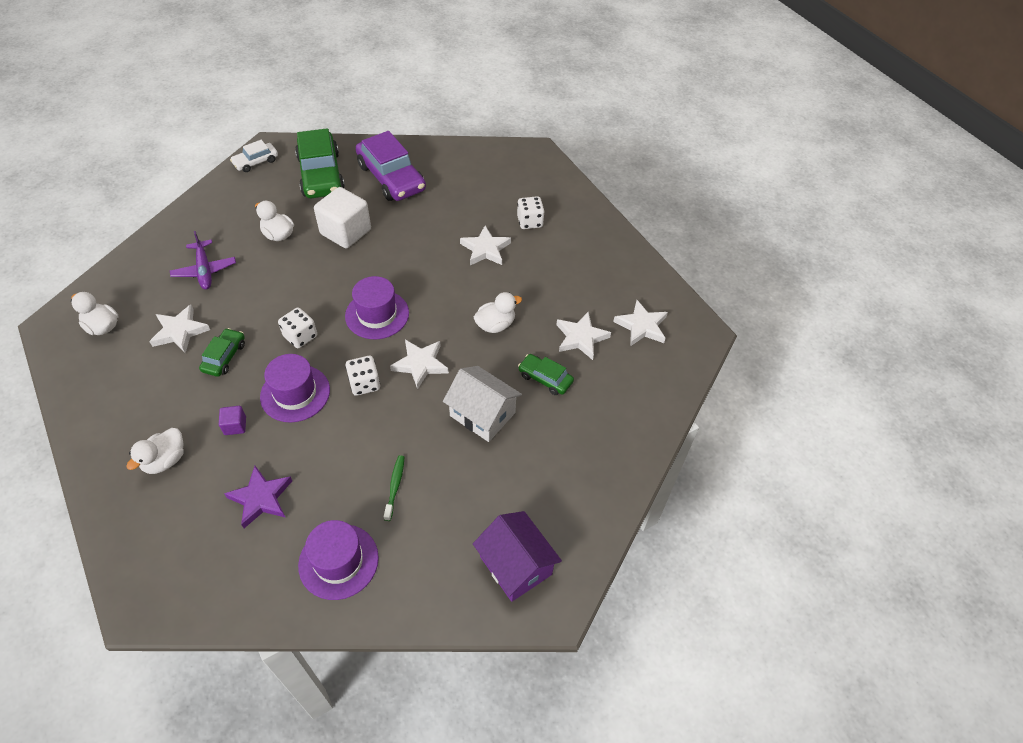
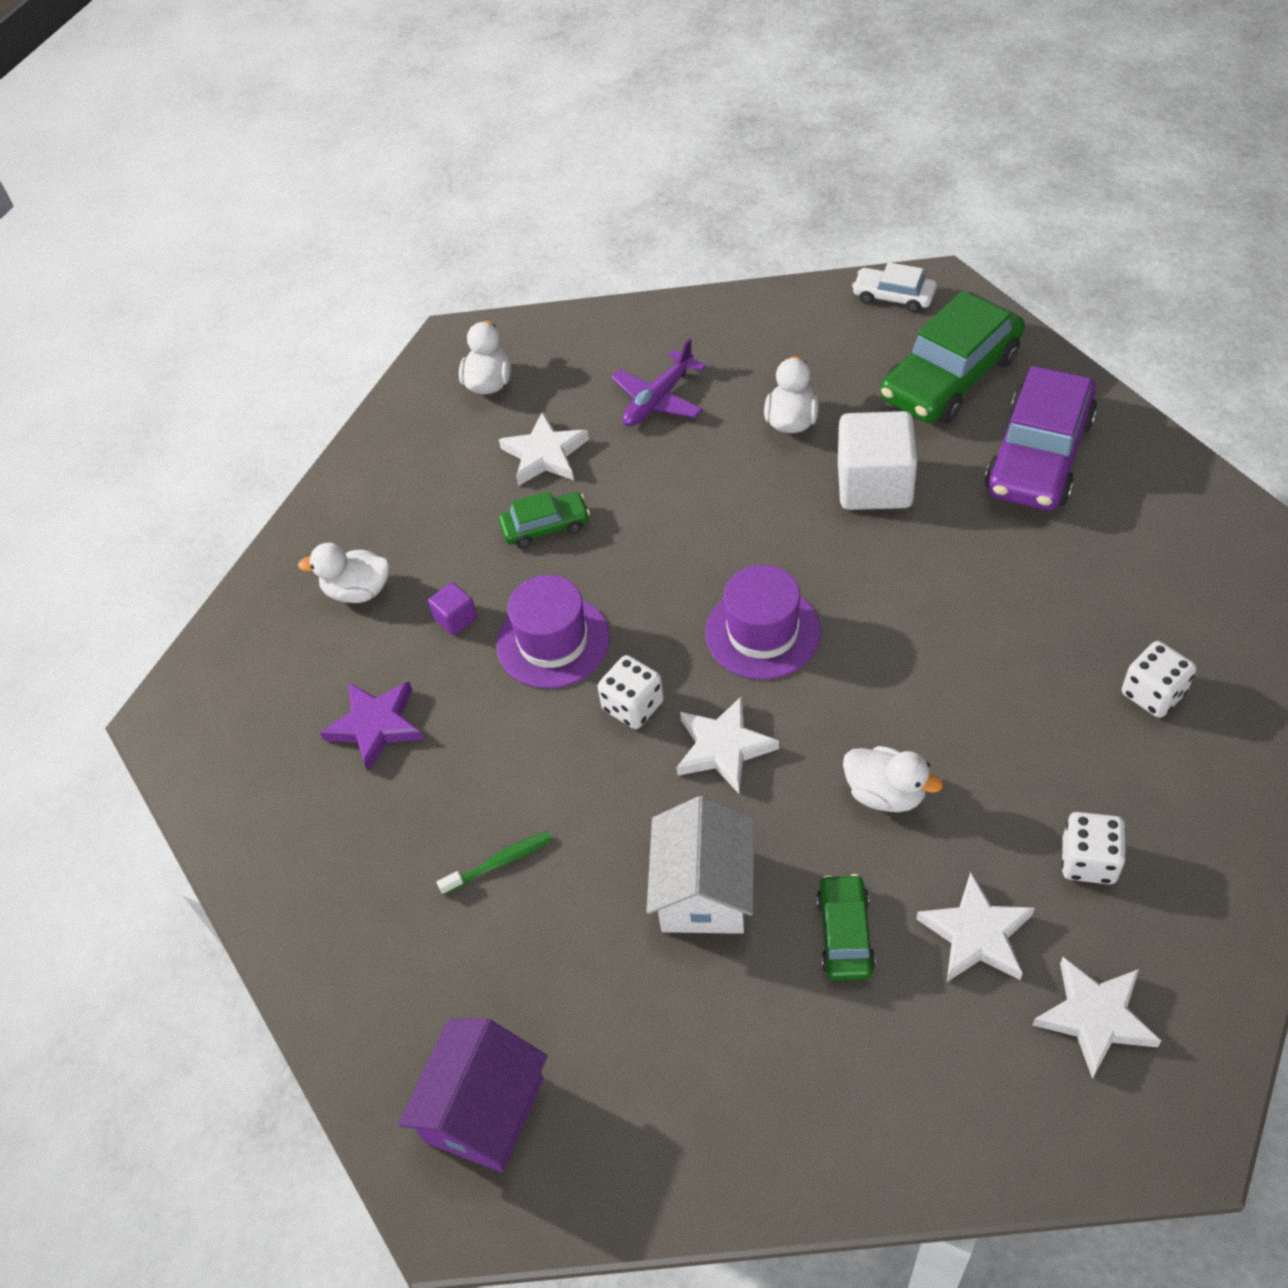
camera: 65 degrees right, 0 degrees up
white dice [278,307,317,348] -> white dice moved to [1062,812,1126,884]
purple hat [298,520,379,600] -> none
white star [460,226,511,265] -> none

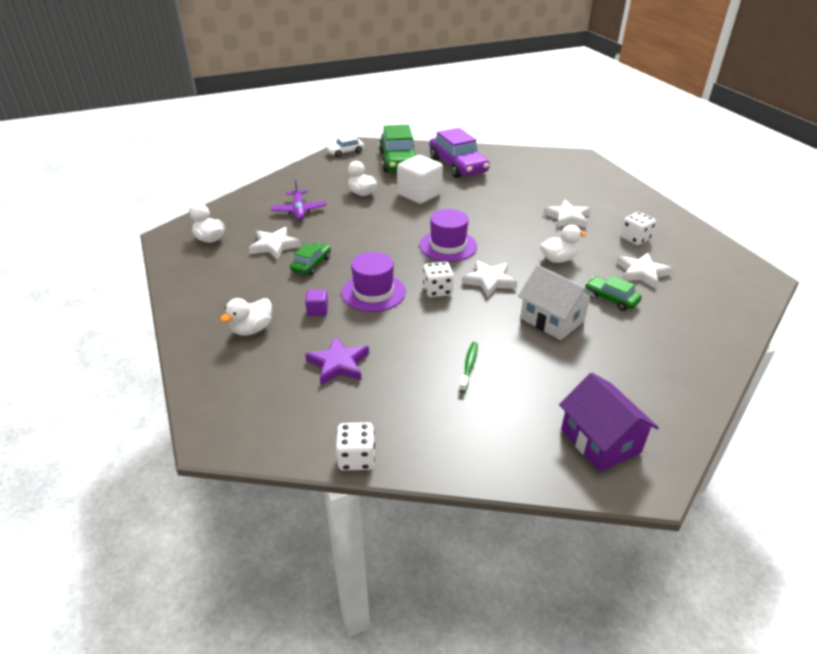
camera: 55 degrees left, 15 degrees down
white star [1033,957,1161,1079] -> white star moved to [543,200,591,228]
white dice [1122,641,1196,718] -> white dice moved to [336,422,375,471]

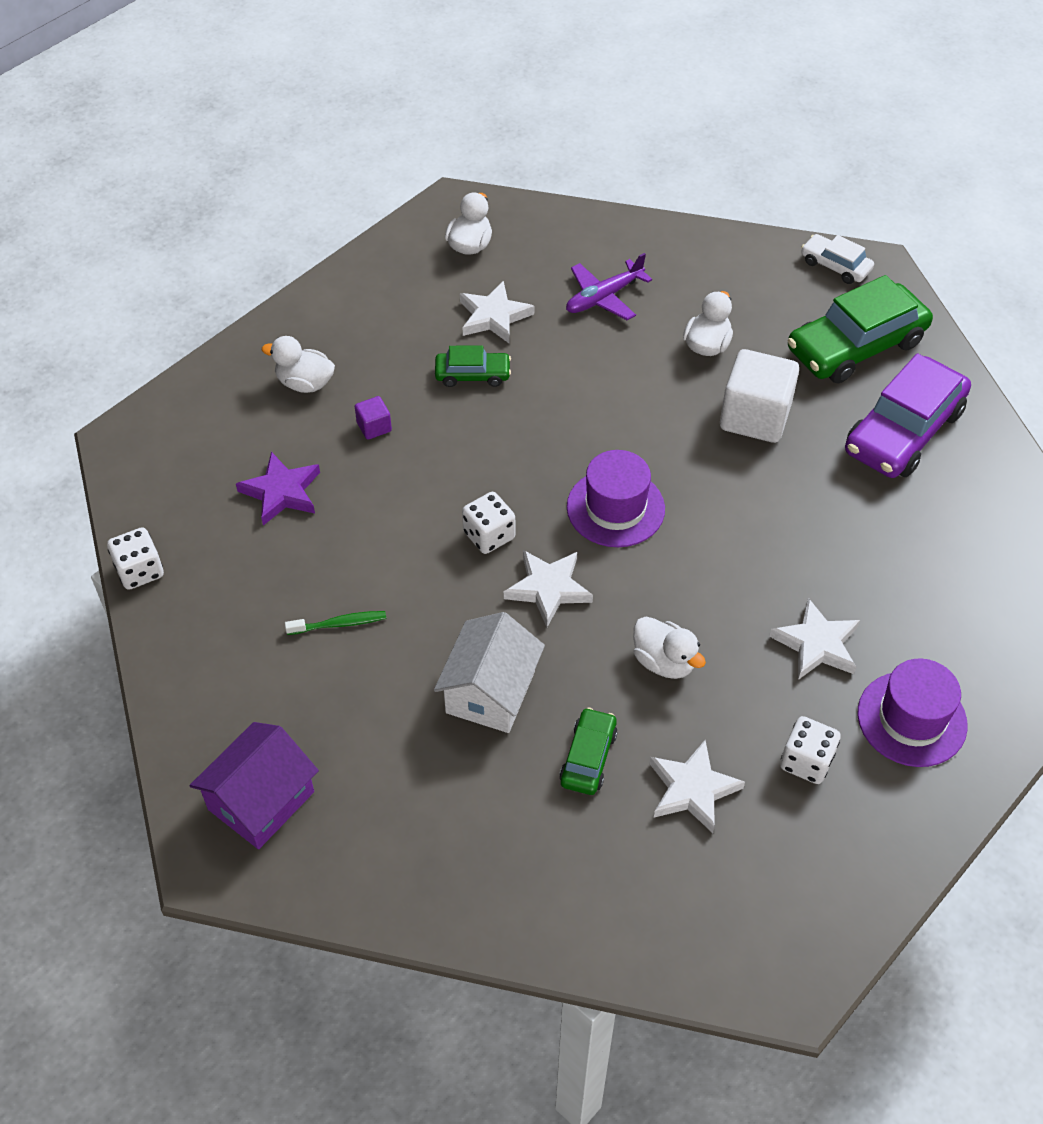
camera: 65 degrees right, 15 degrees up
purple hat [341,252,406,312] -> purple hat moved to [858,658,968,767]

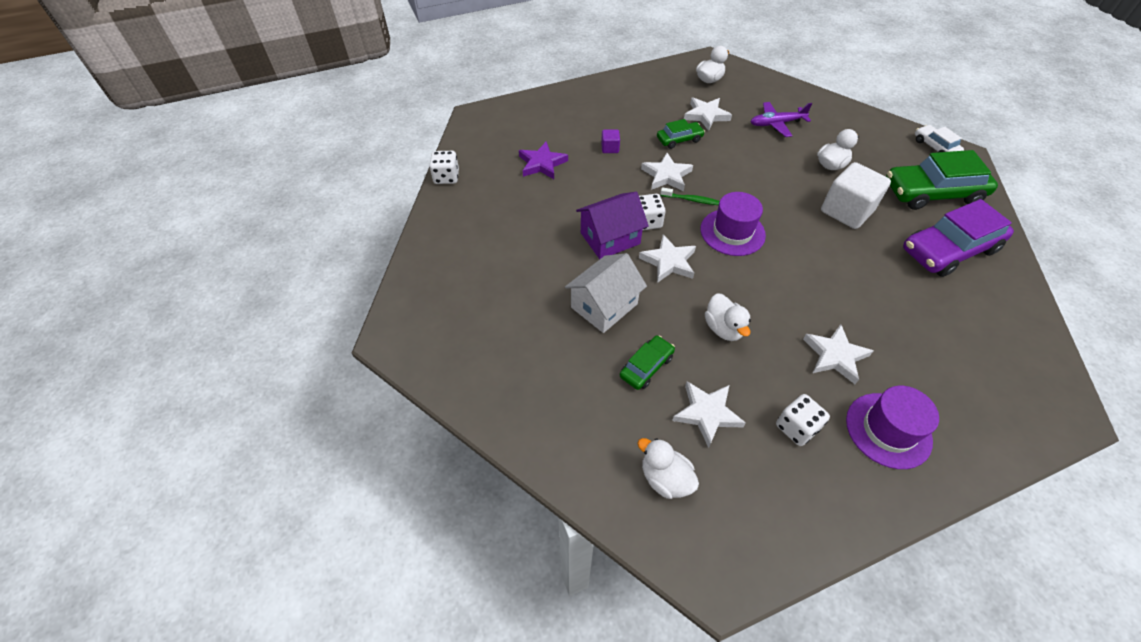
camera: 25 degrees right, 0 degrees up
purple house [189,722,319,849] -> purple house moved to [576,192,649,259]
white duck [262,336,335,393] -> white duck moved to [637,438,699,499]
green toothbrush [285,611,386,635] -> green toothbrush moved to [660,187,720,205]
green car [435,345,511,387] -> green car turned 45 degrees counterclockwise [657,119,705,149]
none -> white star [641,153,693,191]

